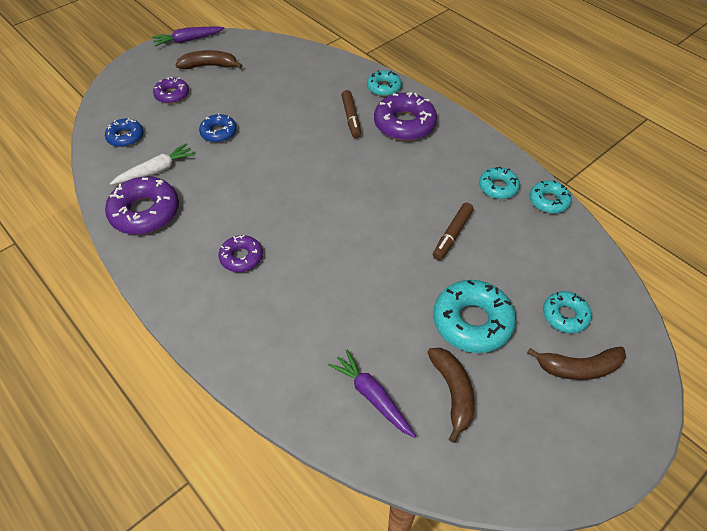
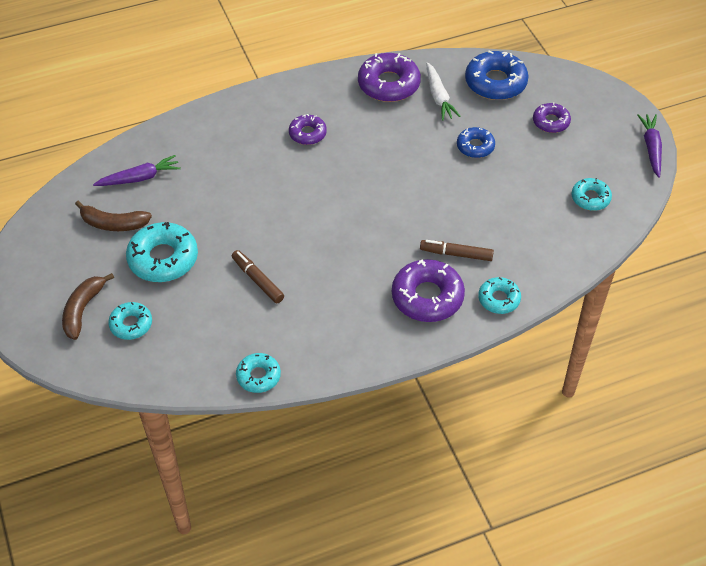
camera: 110 degrees right, 0 degrees up
blue donut [105,118,143,147] -> blue donut [465,51,529,100], size x1.71
brown banana [176,50,243,69] -> none
turquoise donut [479,167,520,199] -> turquoise donut moved to [571,178,612,211]

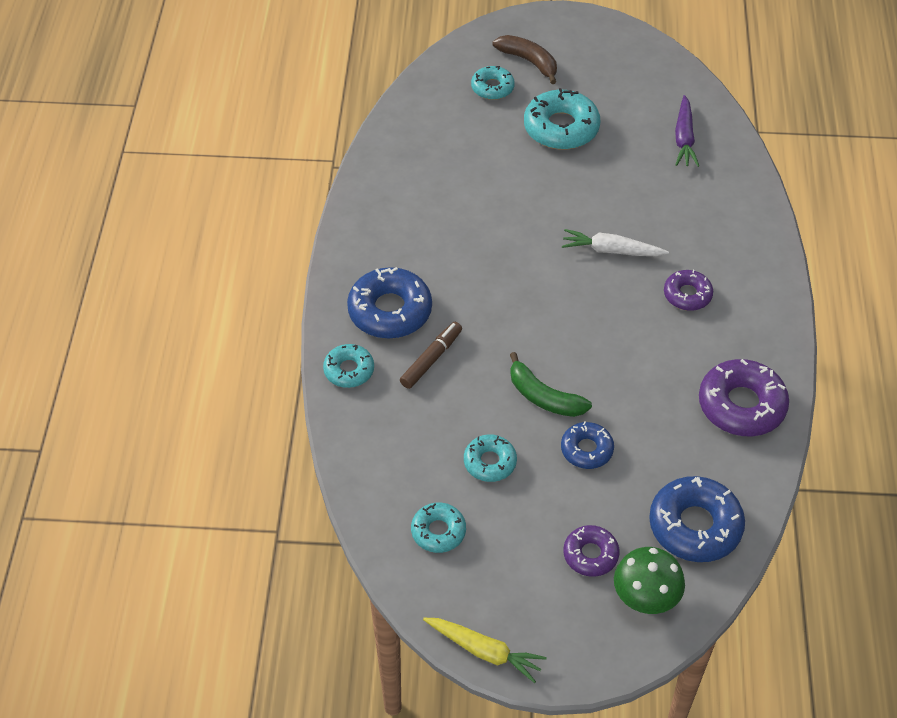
camera: 115 degrees right, 0 degrees up
brown banana [75,201,152,231] -> none
brown marker [232,250,284,303] -> none
turquoise donut [236,353,281,393] -> turquoise donut moved to [464,435,517,482]
purple donut [392,259,465,322] -> blue donut [347,267,432,339]
white carrot [426,62,461,121] -> white carrot moved to [562,229,669,256]
purple carrot [637,114,662,178] -> yellow carrot [423,618,547,683]
none -> green banana [510,352,592,417]
none -> green mushroom [614,547,685,614]

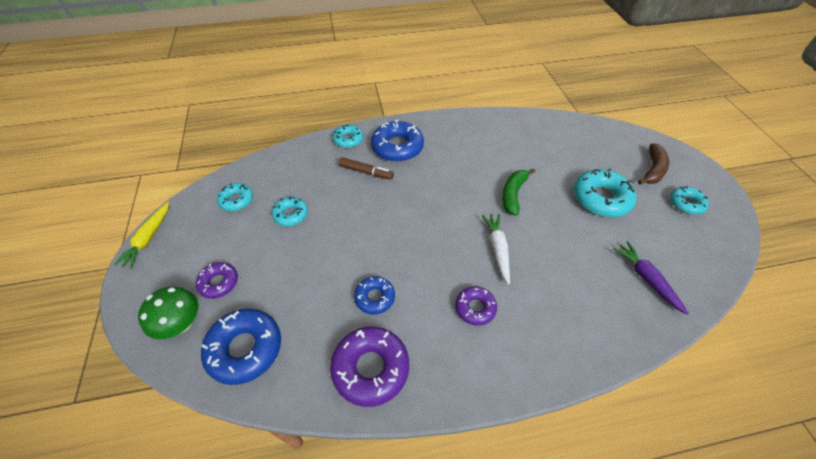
camera: 75 degrees right, 0 degrees up
turquoise donut [471,66,515,100] -> turquoise donut moved to [670,186,709,215]
green banana [510,352,592,417] -> green banana moved to [502,168,535,216]
blue donut [561,422,614,469] -> blue donut moved to [354,276,395,314]
purple carrot [675,95,699,167] -> purple carrot turned 75 degrees clockwise [614,241,689,315]

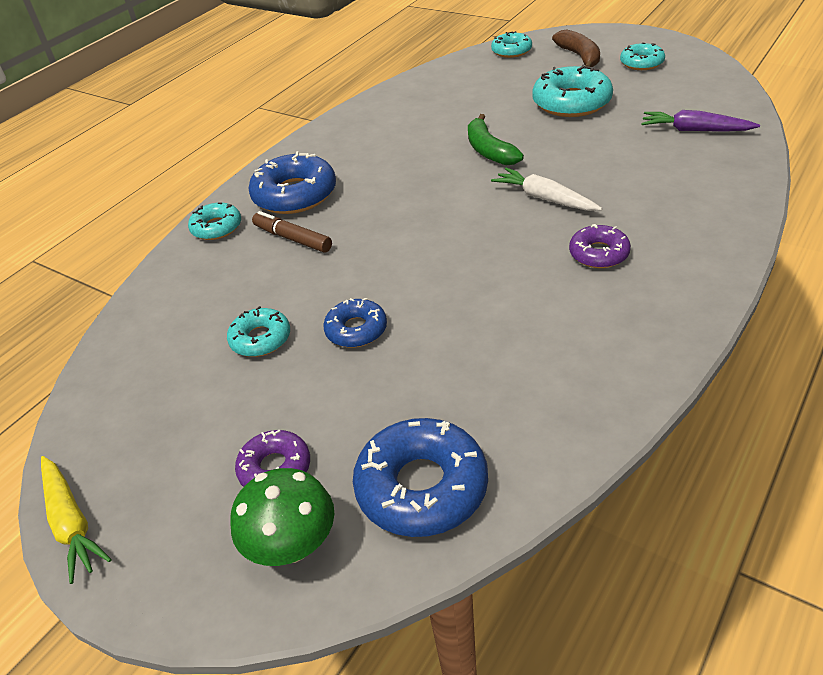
camera: 40 degrees left, 10 degrees down
turquoise donut [217,183,253,211] -> turquoise donut moved to [491,31,532,58]
purple donut [330,327,409,407] -> none
brown marker [338,157,394,180] -> brown marker turned 120 degrees counterclockwise [252,211,332,252]
blue donut [354,276,395,314] -> blue donut moved to [323,298,387,348]

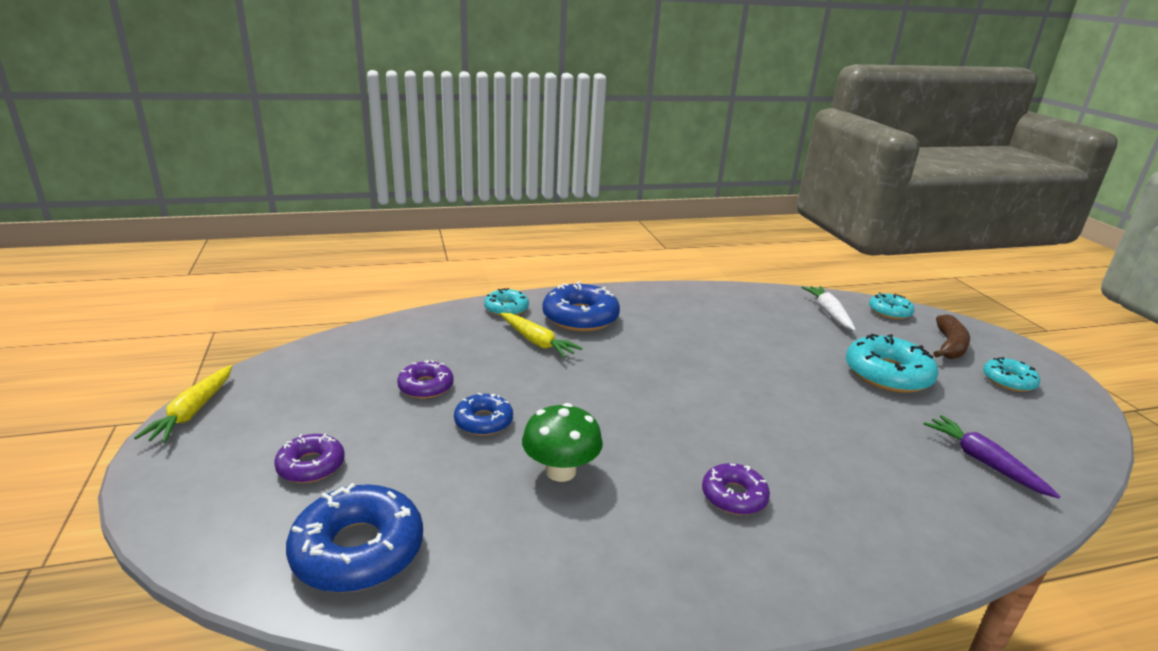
camera: 35 degrees right, 15 degrees down
turquoise donut [227,306,290,357] -> purple donut [397,360,454,399]
green mushroom [230,468,334,566] -> green mushroom moved to [522,403,603,482]
brown marker [252,211,332,252] -> yellow carrot [500,313,582,358]
green banana [468,114,524,165] -> none
white carrot [491,168,602,211] -> white carrot moved to [801,286,856,331]

